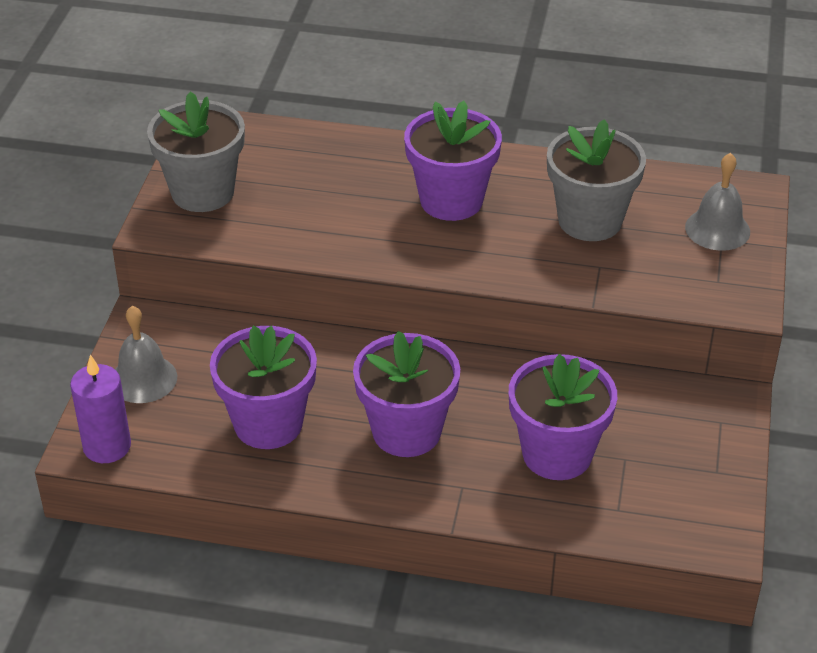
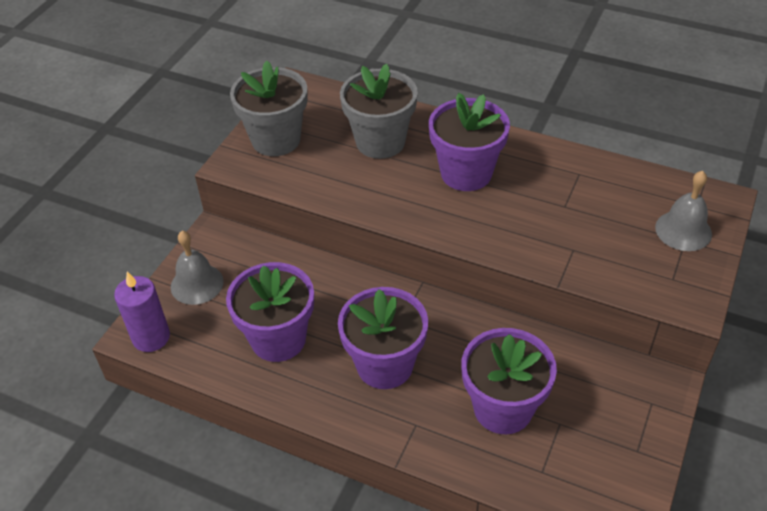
camera: 15 degrees right, 5 degrees up
grey flower pot [547,119,646,241] -> grey flower pot moved to [340,64,418,159]

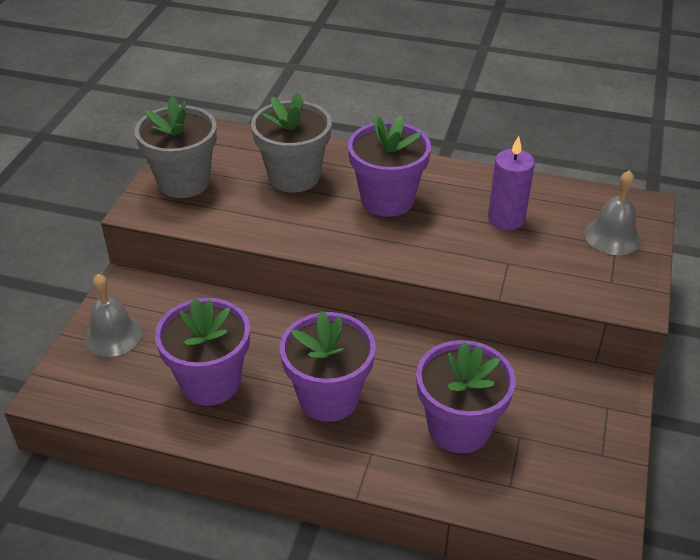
camera: 10 degrees left, 5 degrees down
purple candle [114,272,170,352] -> purple candle moved to [488,136,535,230]

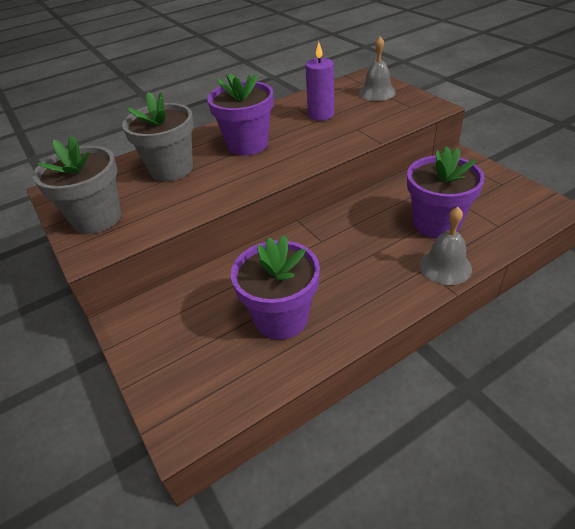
camera: 45 degrees left, 0 degrees up
grey bell [85,274,142,357] -> grey bell moved to [419,207,472,285]
purple flower pot [280,311,376,422] -> none

